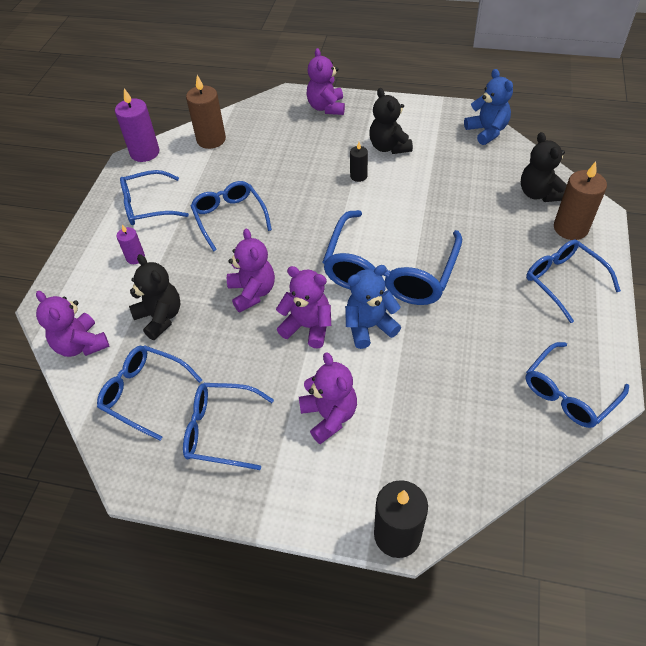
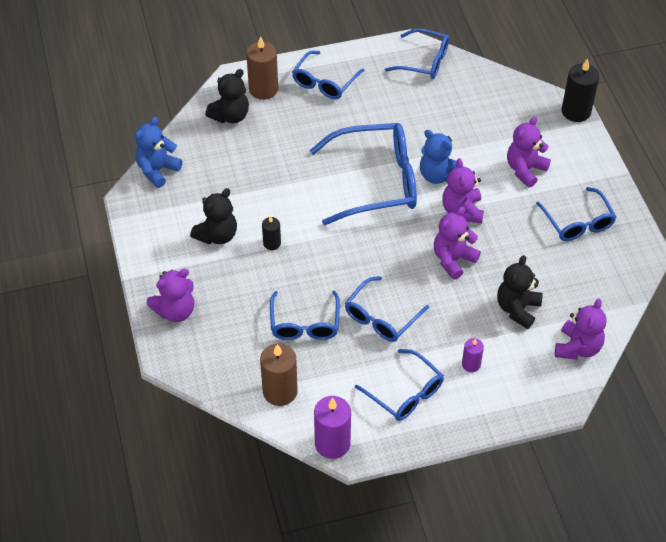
camera: 120 degrees left, 0 degrees up
blue glasses [97,345,202,440] -> blue glasses moved to [270,290,340,340]

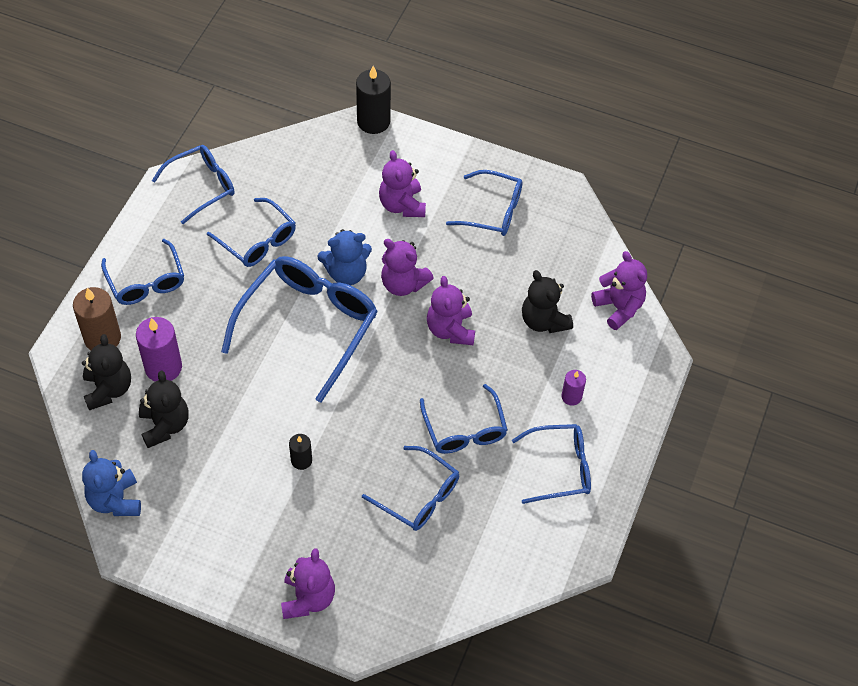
camera: 55 degrees left, 5 degrees up
black teddy bear [190,188,237,244] -> black teddy bear moved to [139,370,189,448]
brown candle [260,343,298,406] -> none
purple candle [314,396,351,459] -> purple candle moved to [136,317,182,382]
none -> blue glasses [207,198,296,267]

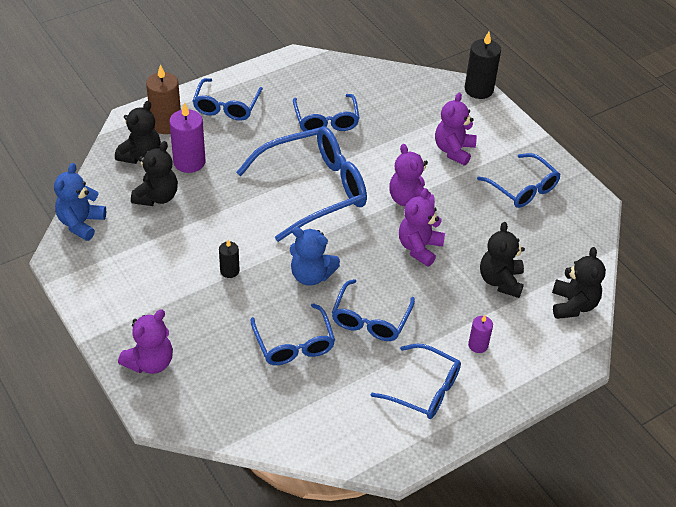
camera: 35 degrees right, 10 degrees down
blue glasses [152,145,235,224] -> none
blue teddy bear [318,229,372,285] -> blue teddy bear moved to [290,227,340,286]
purple teddy bear [591,251,647,330] -> black teddy bear [552,247,606,319]

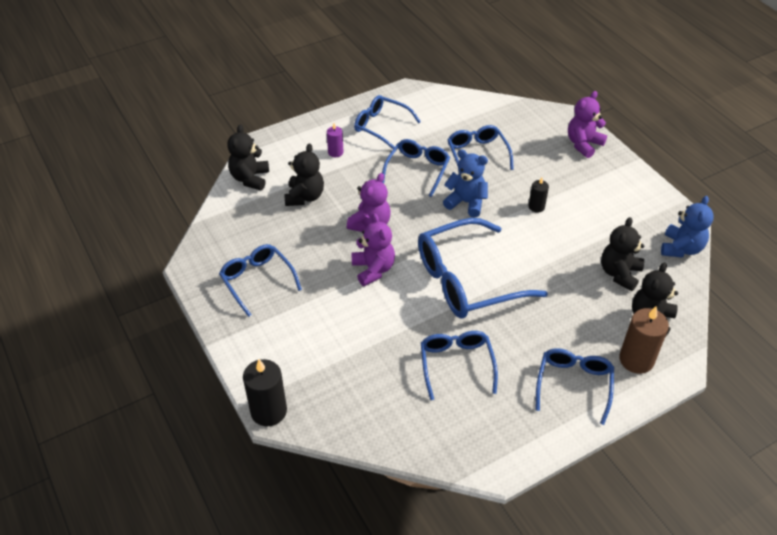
camera: 175 degrees left, 0 degrees up
purple candle [169,102,205,173] -> none
purple teddy bear [435,92,477,166] -> none

